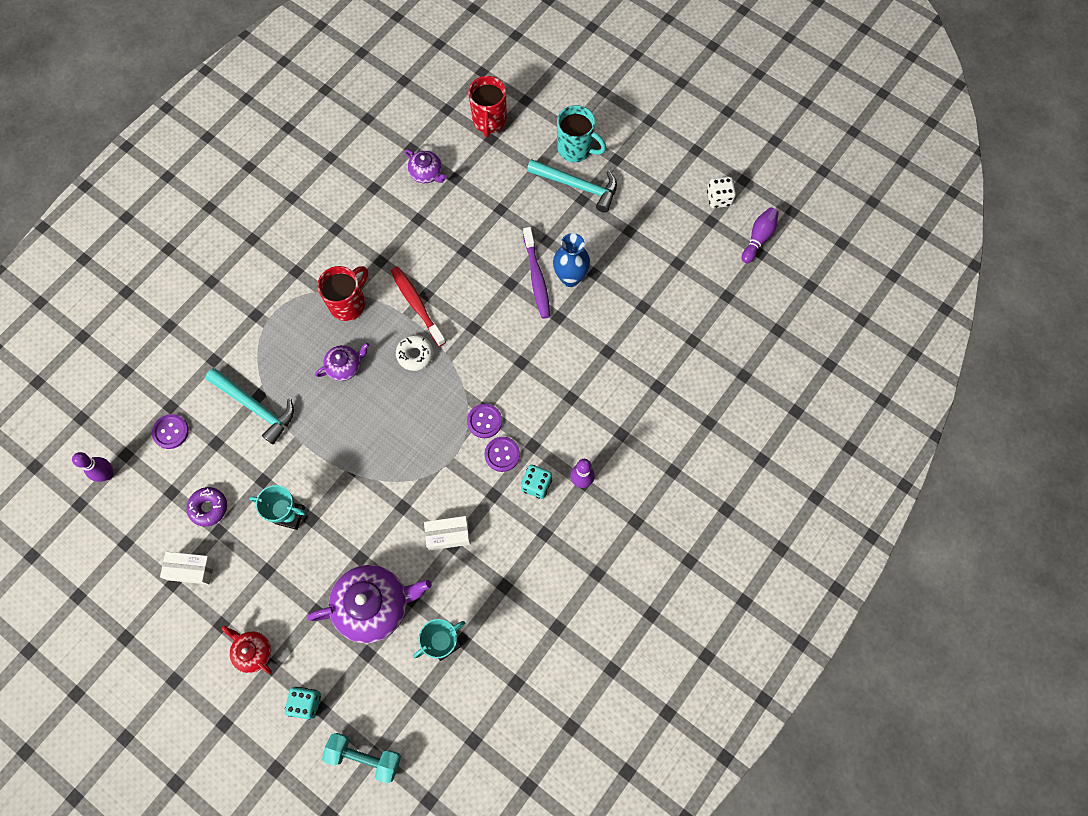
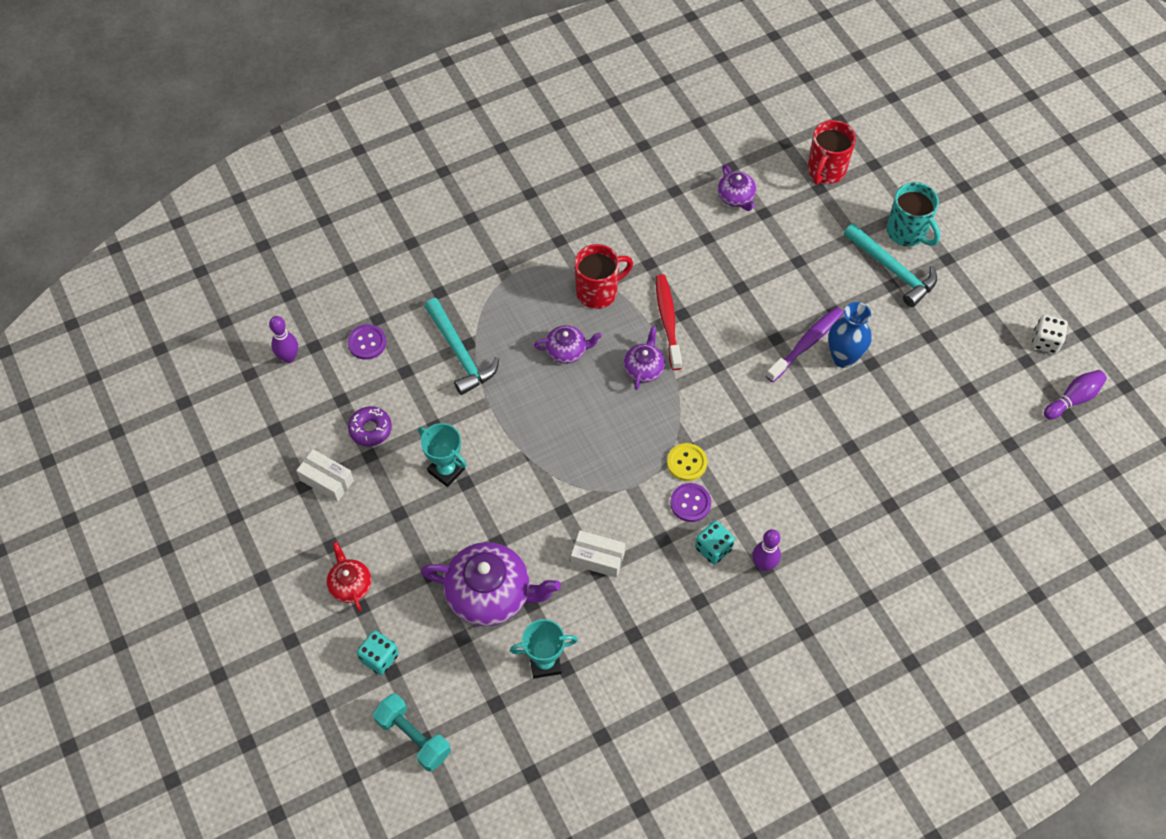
camera: 25 degrees right, 10 degrees down
white donut [396,335,434,371] -> purple teapot [624,326,665,390]
purple button [467,404,502,438] -> yellow button [667,443,707,481]
purple toothbrush [523,227,550,319] -> purple toothbrush turned 150 degrees counterclockwise [766,307,844,382]

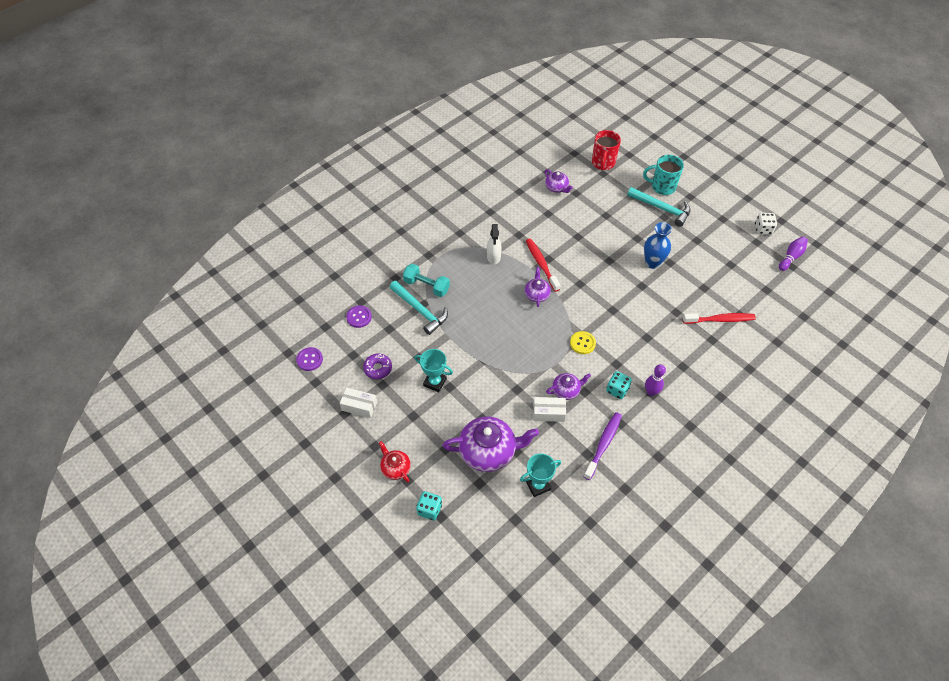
camera: 15 degrees left, 5 degrees down
purple bowling pin [269,316,298,363] -> none
turquoise dumbbell [373,693,451,772] -> turquoise dumbbell moved to [403,263,450,297]
purple teapot [534,325,602,364] -> purple teapot moved to [546,373,591,400]
red mug [575,244,633,309] -> white spray bottle [487,224,502,265]
purple button [670,483,711,522] -> purple button moved to [296,347,323,371]
purple toothbrush [766,307,844,382] -> purple toothbrush moved to [583,412,622,480]
turquoise mug [887,182,940,246] -> turquoise mug turned 150 degrees clockwise [643,155,684,195]
none -> red toothbrush [683,313,756,324]

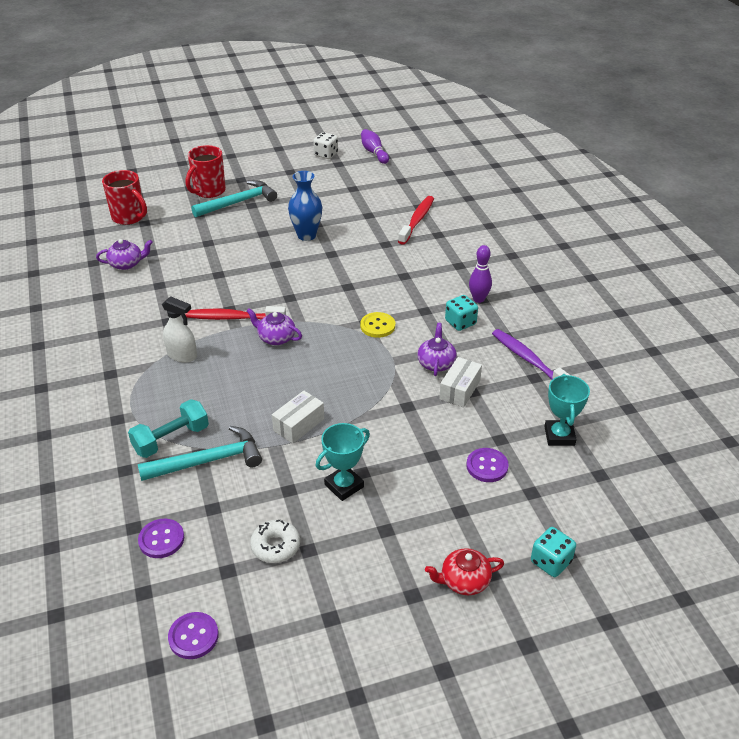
camera: 65 degrees left, 15 degrees down
white box [340,388,377,418] -> white box moved to [272,391,324,444]
purple donut [363,354,392,379] -> white donut [250,520,300,563]
purple teapot [443,416,539,472] -> purple button [466,448,509,482]
turquoise mug [643,155,684,195] -> red mug [186,145,226,198]

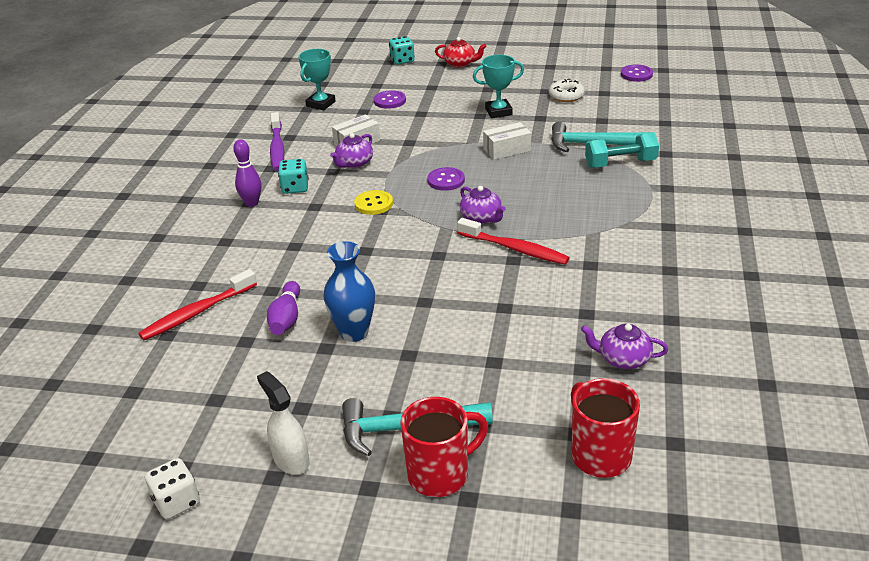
camera: 150 degrees left, 5 degrees down
purple button [138,519,184,558] -> purple button moved to [427,167,465,191]
white spray bottle [162,296,197,363] -> white spray bottle moved to [257,371,310,475]
purple bowling pin [361,129,389,164] -> purple bowling pin moved to [267,281,300,335]

